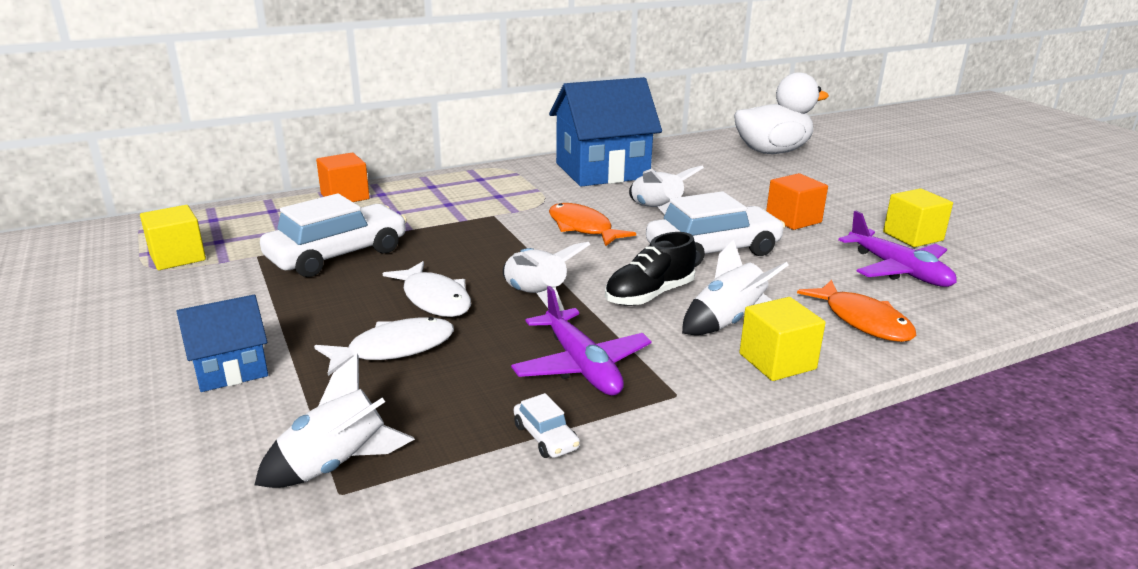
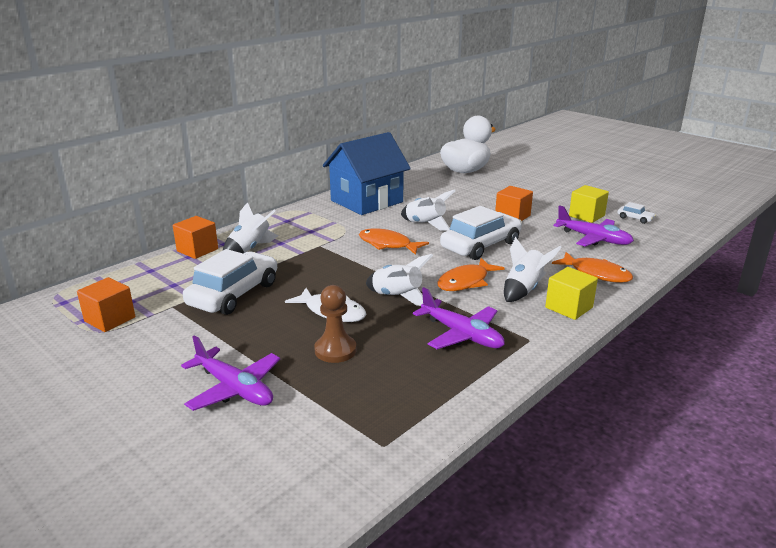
camera: 20 degrees left, 0 degrees up
yellow cube [140,205,206,270] -> orange cube [77,277,135,332]
blue house [176,295,268,392] -> purple plane [181,335,280,411]
white rocket [255,354,415,488] -> white rocket moved to [223,202,279,254]
white fish [314,317,454,376] -> brown pawn [314,285,356,363]
white car [514,393,580,458] -> white car moved to [617,202,656,224]
black shoe [605,232,696,306] -> orange fish [437,258,505,291]

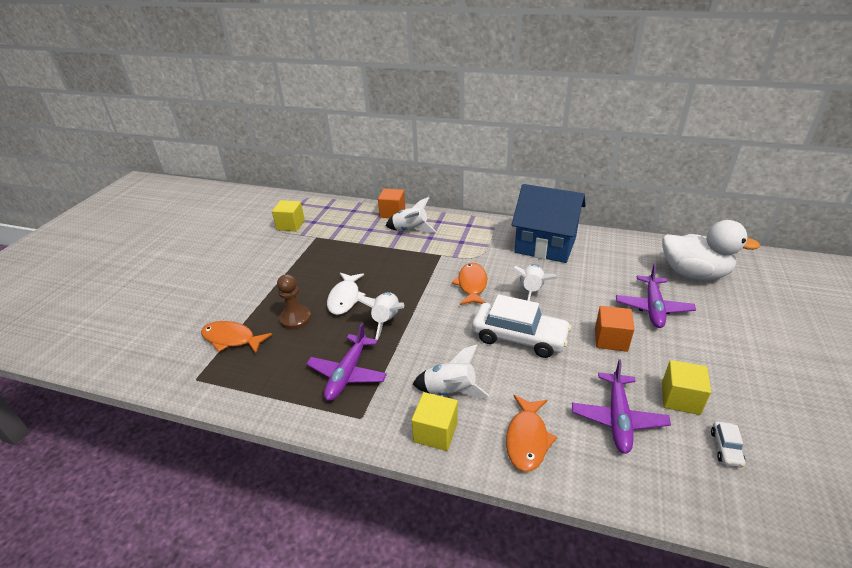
camera: 65 degrees right, 10 degrees up
orange cube [77,277,135,332] -> yellow cube [272,200,305,231]
purple plane [181,335,280,411] -> purple plane moved to [616,264,696,328]
white car [183,249,277,315] -> none
orange fish [437,258,505,291] -> orange fish moved to [201,321,272,353]

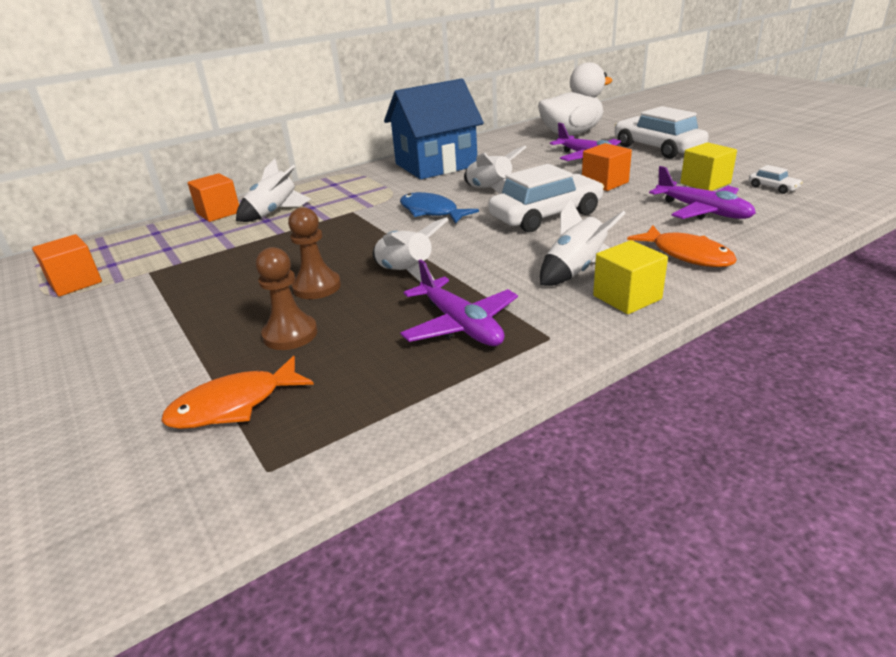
camera: 50 degrees left, 5 degrees down
yellow cube [272,200,305,231] -> orange cube [32,234,102,296]
white fish [327,273,366,315] -> brown pawn [288,207,341,299]
orange fish [452,263,487,305] -> blue fish [400,192,479,224]
none -> white car [614,106,709,159]

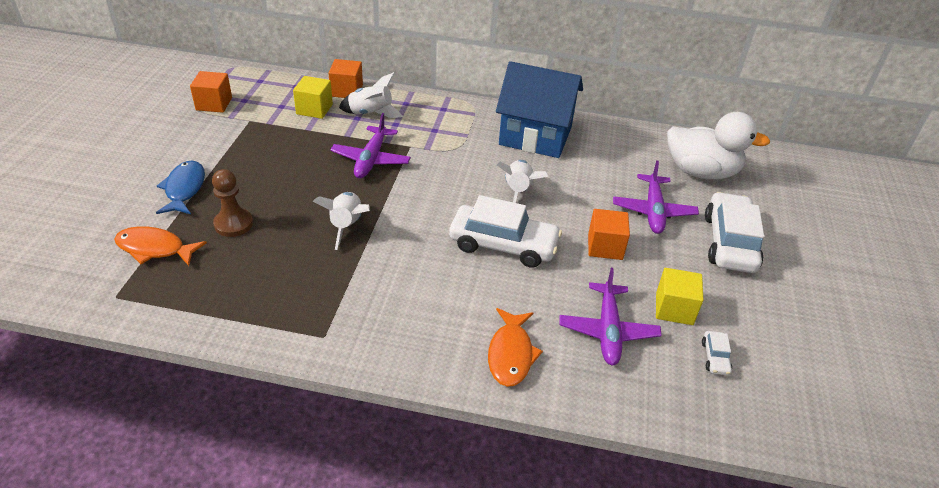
camera: 40 degrees right, 10 degrees up
brown pawn [288,207,341,299] -> none
blue fish [400,192,479,224] -> blue fish moved to [156,161,205,214]
purple plane [400,260,518,346] -> purple plane moved to [331,113,411,178]
white rocket [540,200,626,286] -> none
yellow cube [593,240,668,314] -> yellow cube moved to [293,76,333,119]

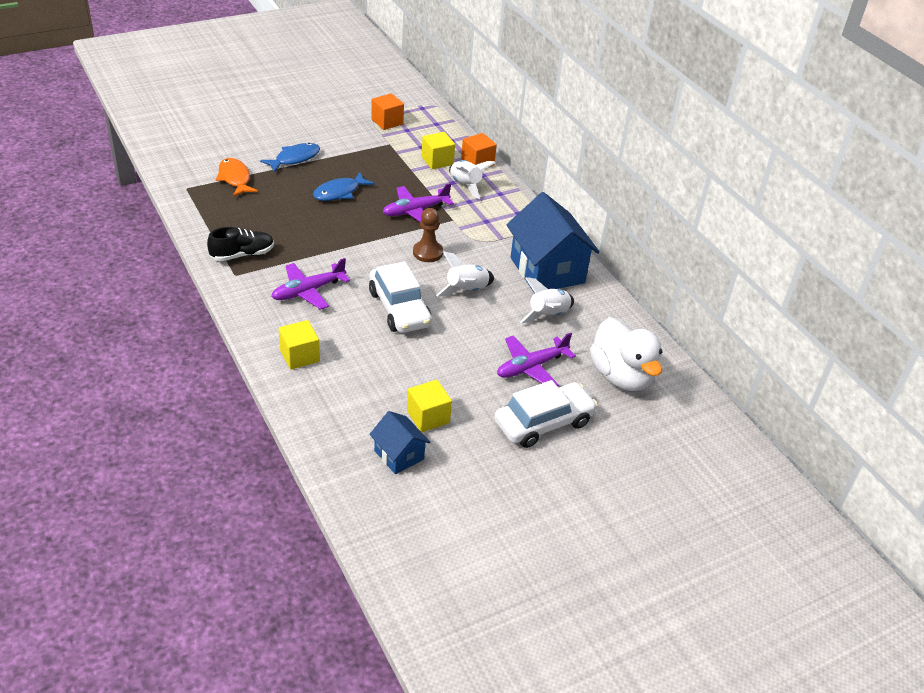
camera: 50 degrees right, 0 degrees up
brown pawn [212,169,253,237] -> brown pawn moved to [413,208,443,262]
white rocket [313,192,370,250] -> white rocket moved to [520,277,574,323]
orange fish [488,308,543,387] -> yellow cube [279,320,320,370]
purple plane [559,268,662,365] -> purple plane moved to [271,258,350,310]
orange cube [588,209,630,260] -> none
white car [702,331,732,376] -> blue house [369,411,431,474]
none -> black shoe [207,227,274,261]
none -> blue fish [313,172,375,201]

